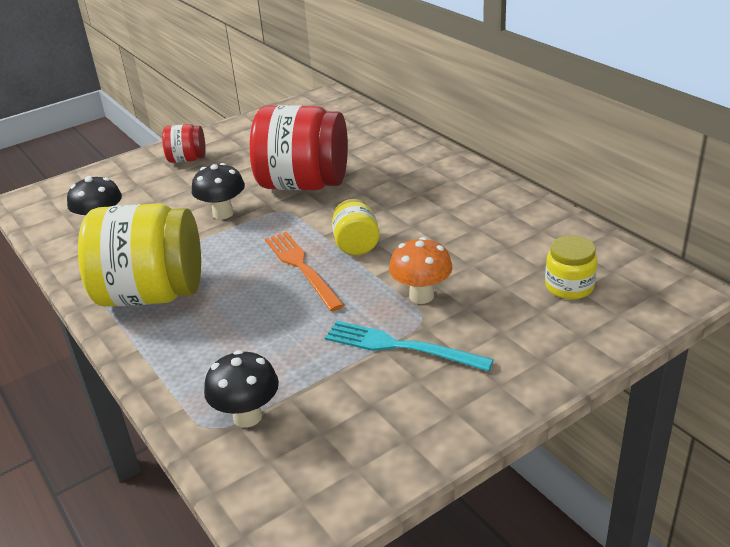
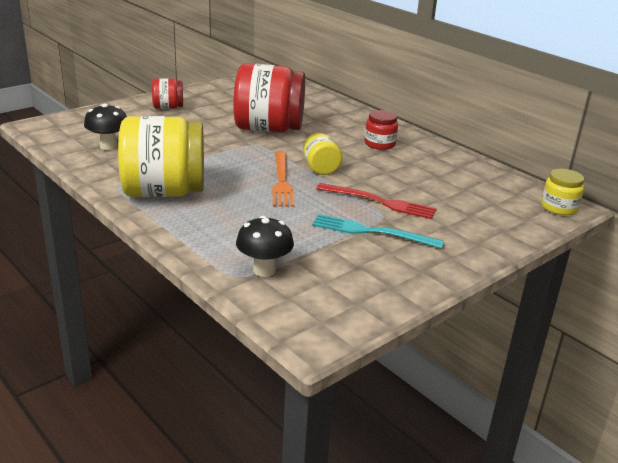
camera: 10 degrees left, 5 degrees down
black mushroom [192,163,245,219] -> none
orange fork [265,232,344,311] -> orange fork turned 150 degrees counterclockwise [272,151,294,207]
orange mushroom [389,237,453,304] -> red fork [316,183,436,219]
yellow jar [545,235,598,299] -> yellow jar moved to [541,169,584,215]
none -> red jar [365,110,398,150]

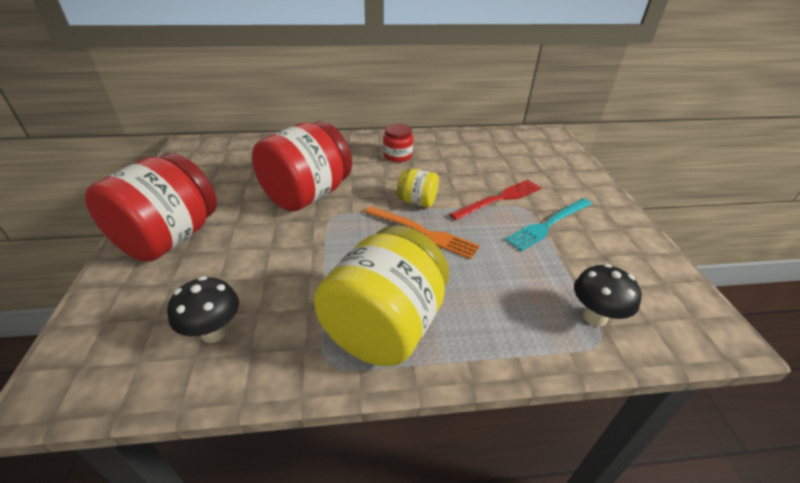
camera: 55 degrees left, 10 degrees up
red jar [152,78,183,109] -> red jar [85,153,217,262], size x2.08
yellow jar [541,169,584,215] -> none

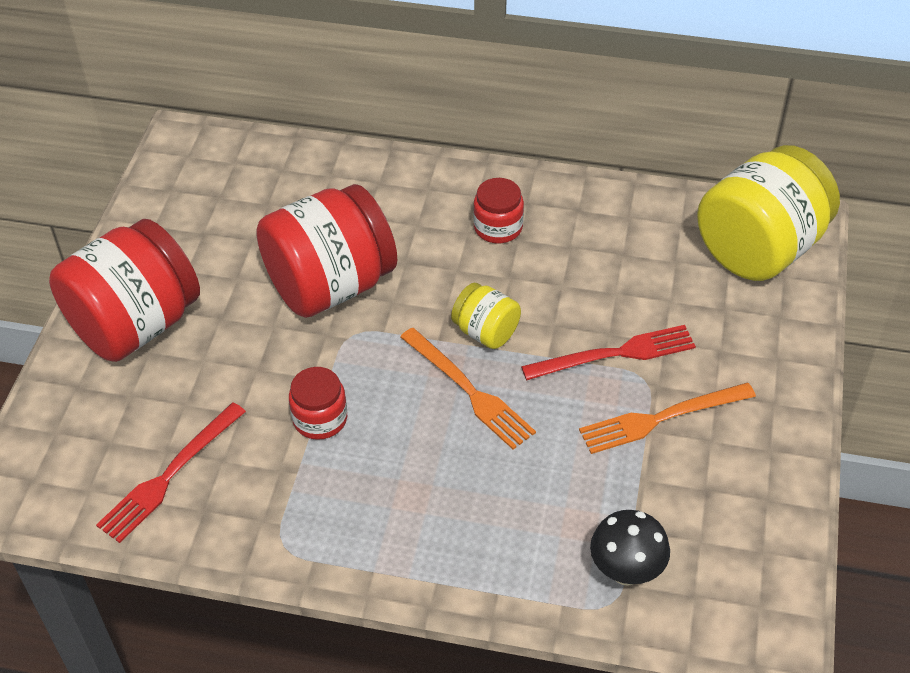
camera: 20 degrees right, 10 degrees up
black mushroom [167,276,239,343] -> red fork [96,402,246,543]
yellow jar [314,225,449,366] -> yellow jar moved to [697,145,840,281]
turquoise fork [505,198,592,251] -> orange fork [579,383,756,454]
none -> red jar [289,367,347,440]

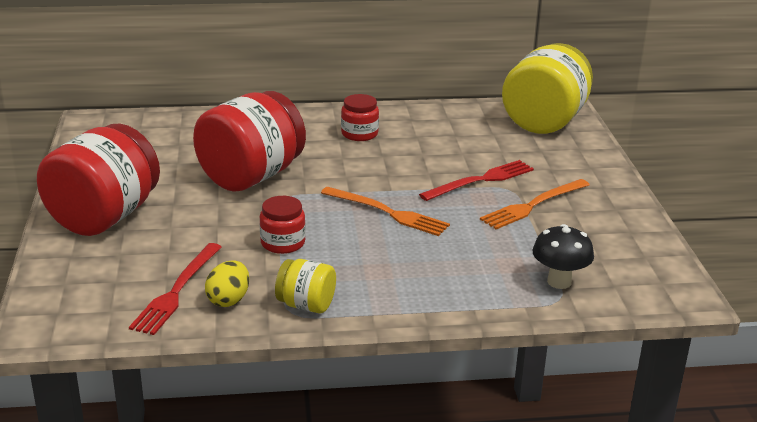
camera: 20 degrees left, 20 degrees down
yellow jar [451,283,521,349] -> yellow jar moved to [275,259,336,313]
none -> yellow egg [205,260,249,307]

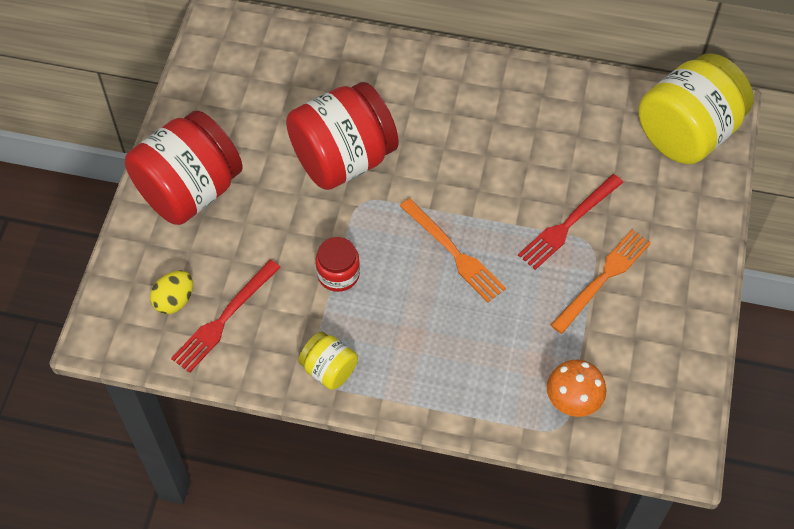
camera: 20 degrees right, 30 degrees up
yellow egg [205,260,249,307] -> yellow egg moved to [150,270,193,314]
red jar [341,94,379,141] -> none
red fork [419,160,534,201] -> red fork turned 150 degrees clockwise [518,174,623,270]
orange fork [480,179,590,229] -> orange fork turned 150 degrees clockwise [551,230,651,334]
black mushroom [532,224,594,289] -> orange mushroom [547,360,606,417]

